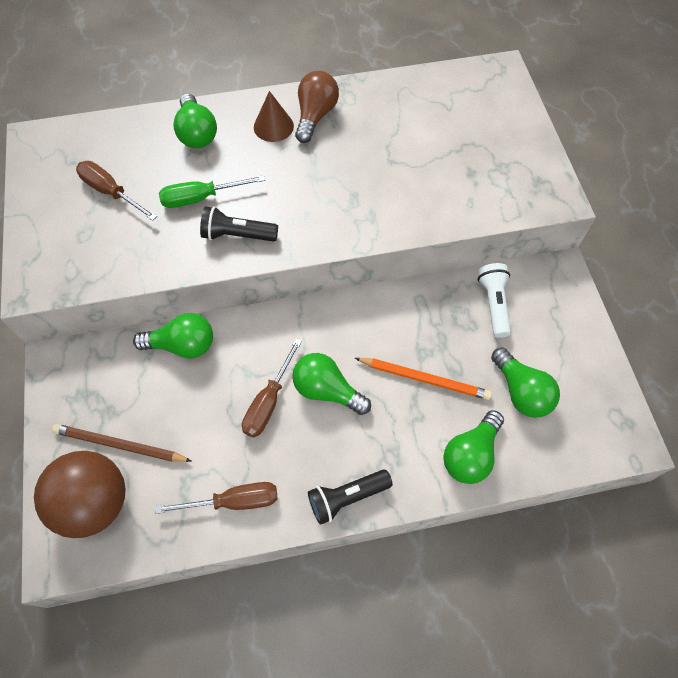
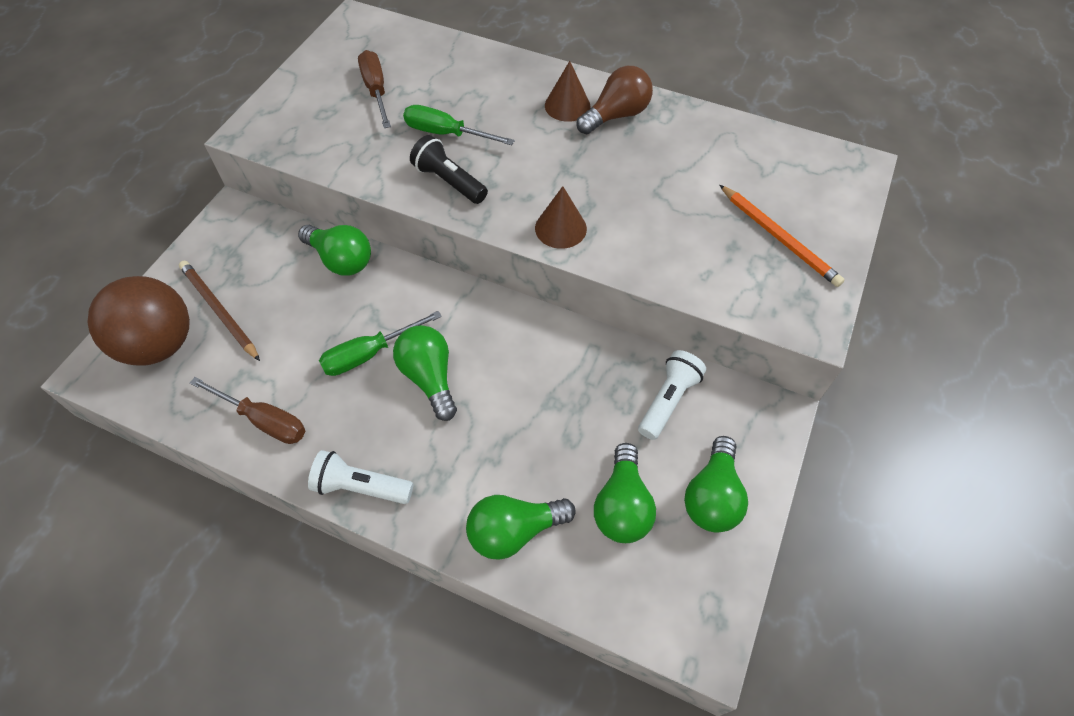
camera: 35 degrees right, 5 degrees down
green light bulb [173,93,217,148] -> green light bulb moved to [684,436,748,532]
brown screwdriver [242,338,302,437] -> green screwdriver [319,311,442,376]
black flashlight [308,470,392,525] -> white flashlight [308,450,413,504]
orange pencil [355,358,492,400] -> orange pencil moved to [720,185,845,287]
none -> brown cone [535,186,587,249]

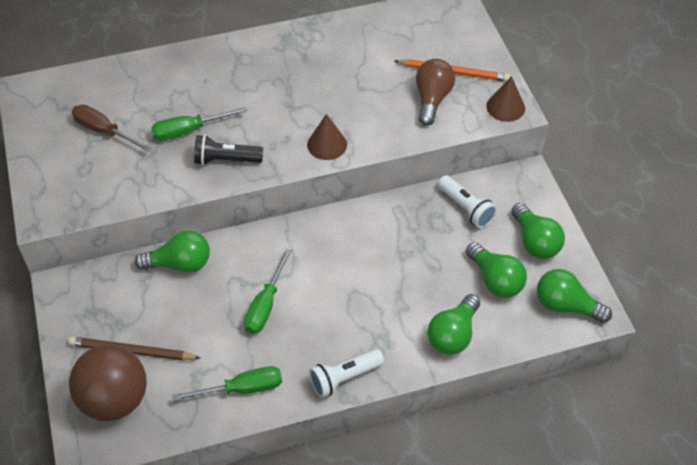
camera: 40 degrees left, 5 degrees down
brown screwdriver [190,377,305,444] -> green screwdriver [172,366,282,401]
green light bulb [393,325,457,421] -> green light bulb moved to [537,269,612,323]
brown cone [545,61,590,122] -> brown cone moved to [486,76,525,122]
brown light bulb [577,66,653,134] -> brown light bulb moved to [416,59,455,126]
white flashlight [638,350,706,440] -> white flashlight turned 150 degrees clockwise [438,175,497,228]

